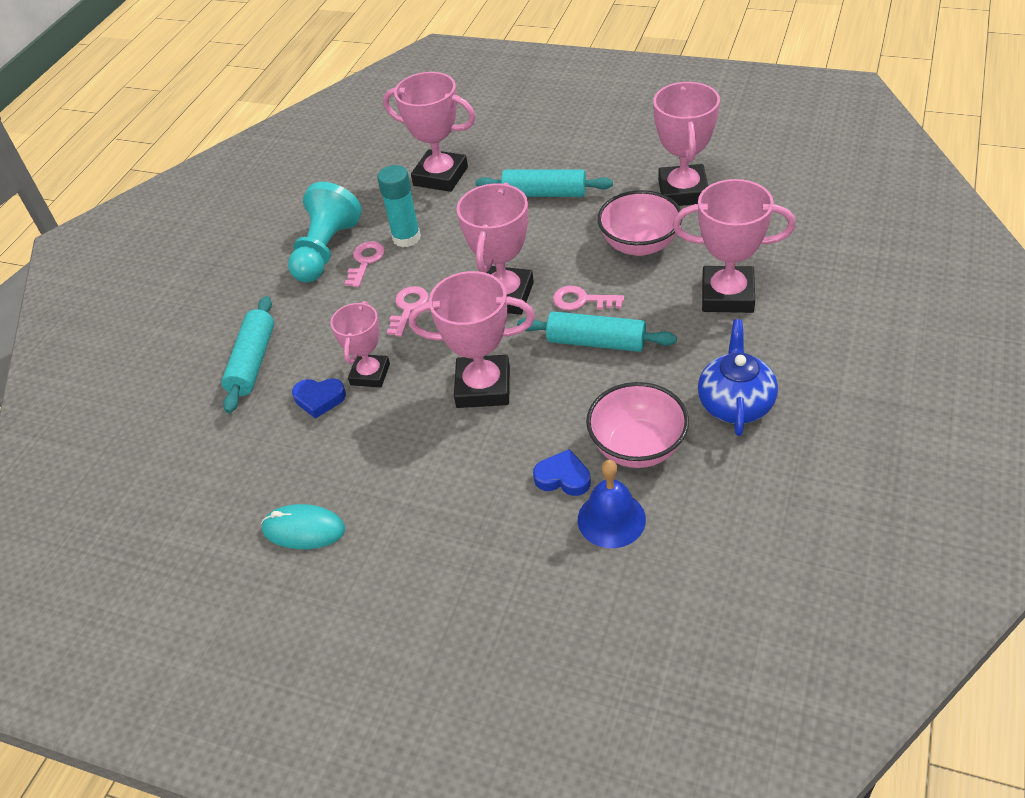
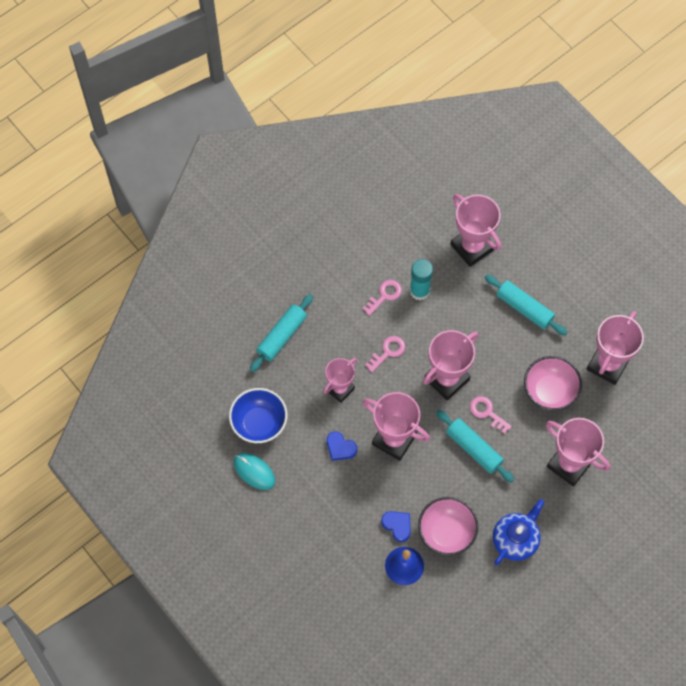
camera: 25 degrees right, 20 degrees up
turquoise pawn [288,182,362,283] -> none
blue heart [292,378,346,419] -> blue heart moved to [327,431,357,461]
none -> blue bowl [229,388,288,443]

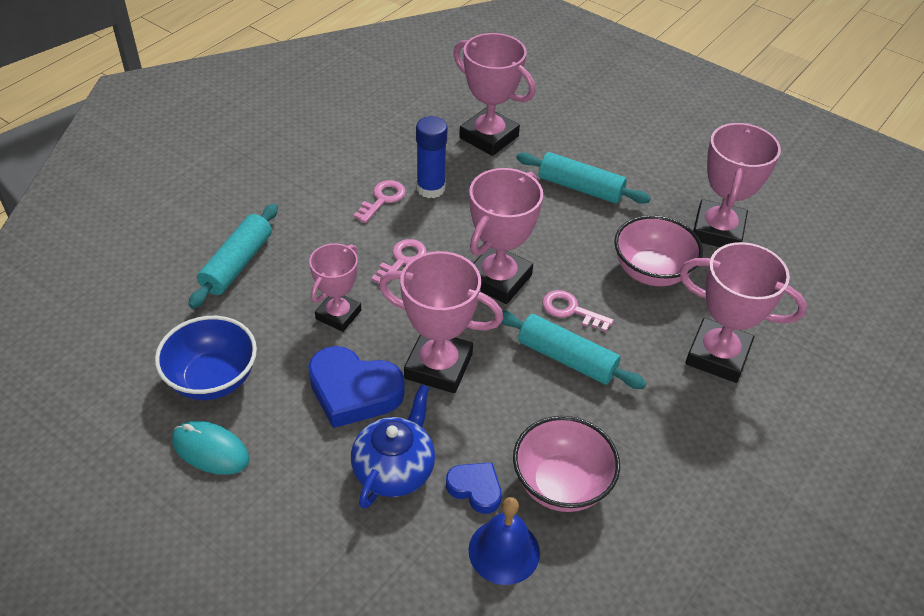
camera: 15 degrees left, 20 degrees down
blue heart [327,431,357,461] -> blue heart [308,346,405,428], size x1.77
turquoise glue stick [410,259,433,300] -> blue glue stick [416,116,448,198]
blue teapot [493,499,544,566] -> blue teapot moved to [351,384,435,509]

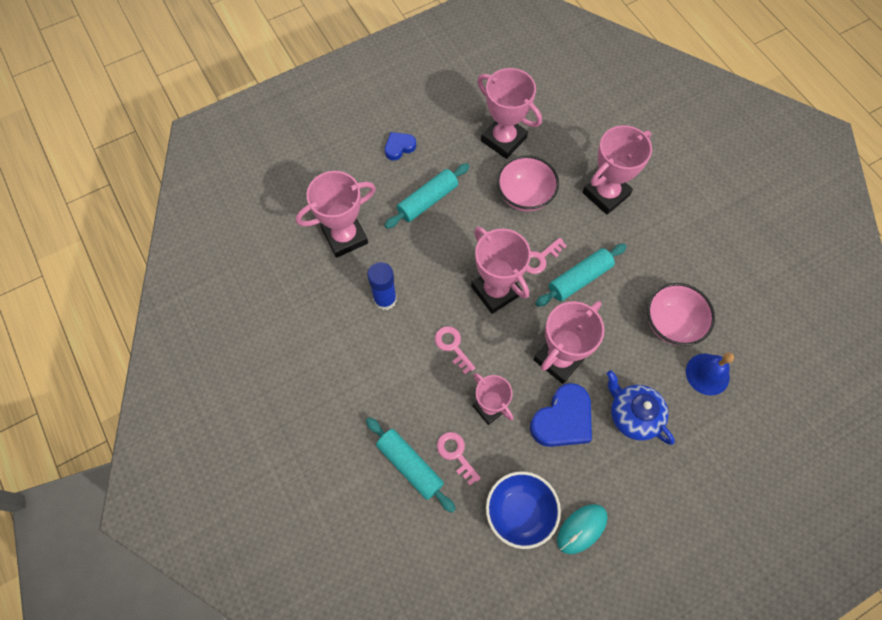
camera: 65 degrees left, 20 degrees up
pink key [354,180,406,223] -> pink key moved to [437,432,481,485]
blue heart [446,462,502,514] -> blue heart moved to [385,132,416,161]

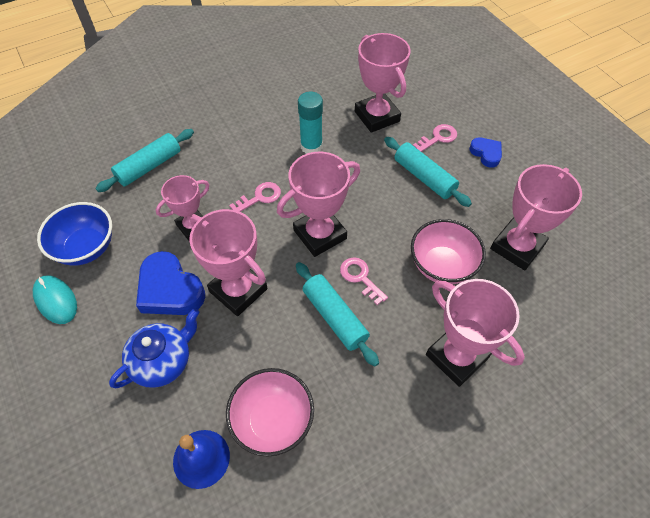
camera: 90 degrees right, 10 degrees down
blue glue stick [367,262,397,310] -> turquoise glue stick [298,92,323,154]
pink key [437,432,481,485] -> pink key moved to [413,124,457,152]

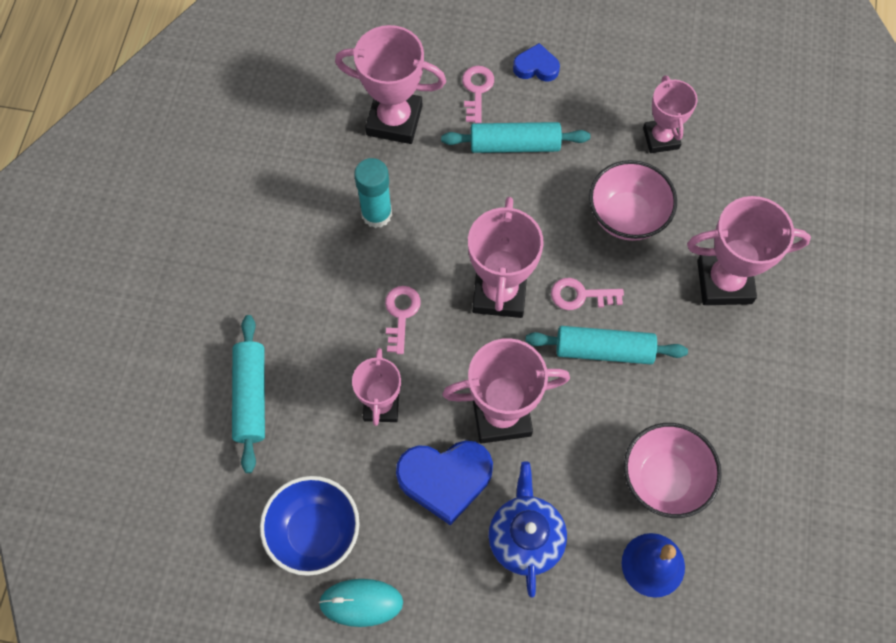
camera: 50 degrees left, 10 degrees up
pink trophy [490,164,582,270] -> pink trophy [643,75,698,153], size x0.65

